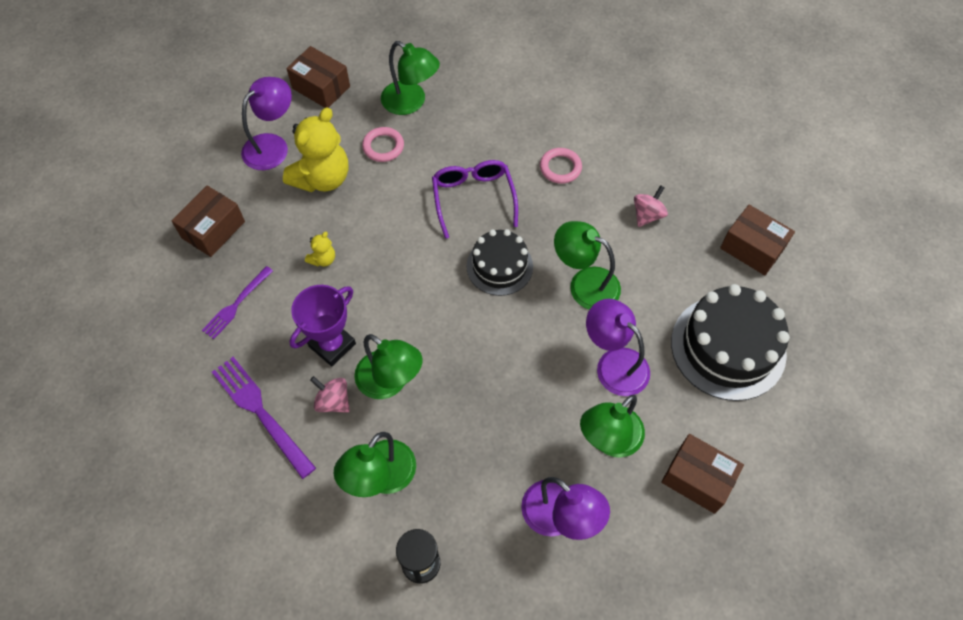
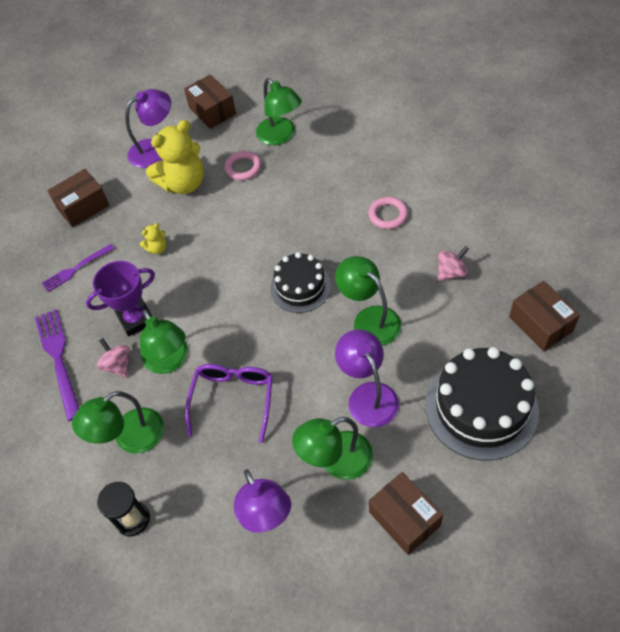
camera: 25 degrees right, 5 degrees down
purple glasses [432,160,518,239] -> purple glasses moved to [185,364,273,443]

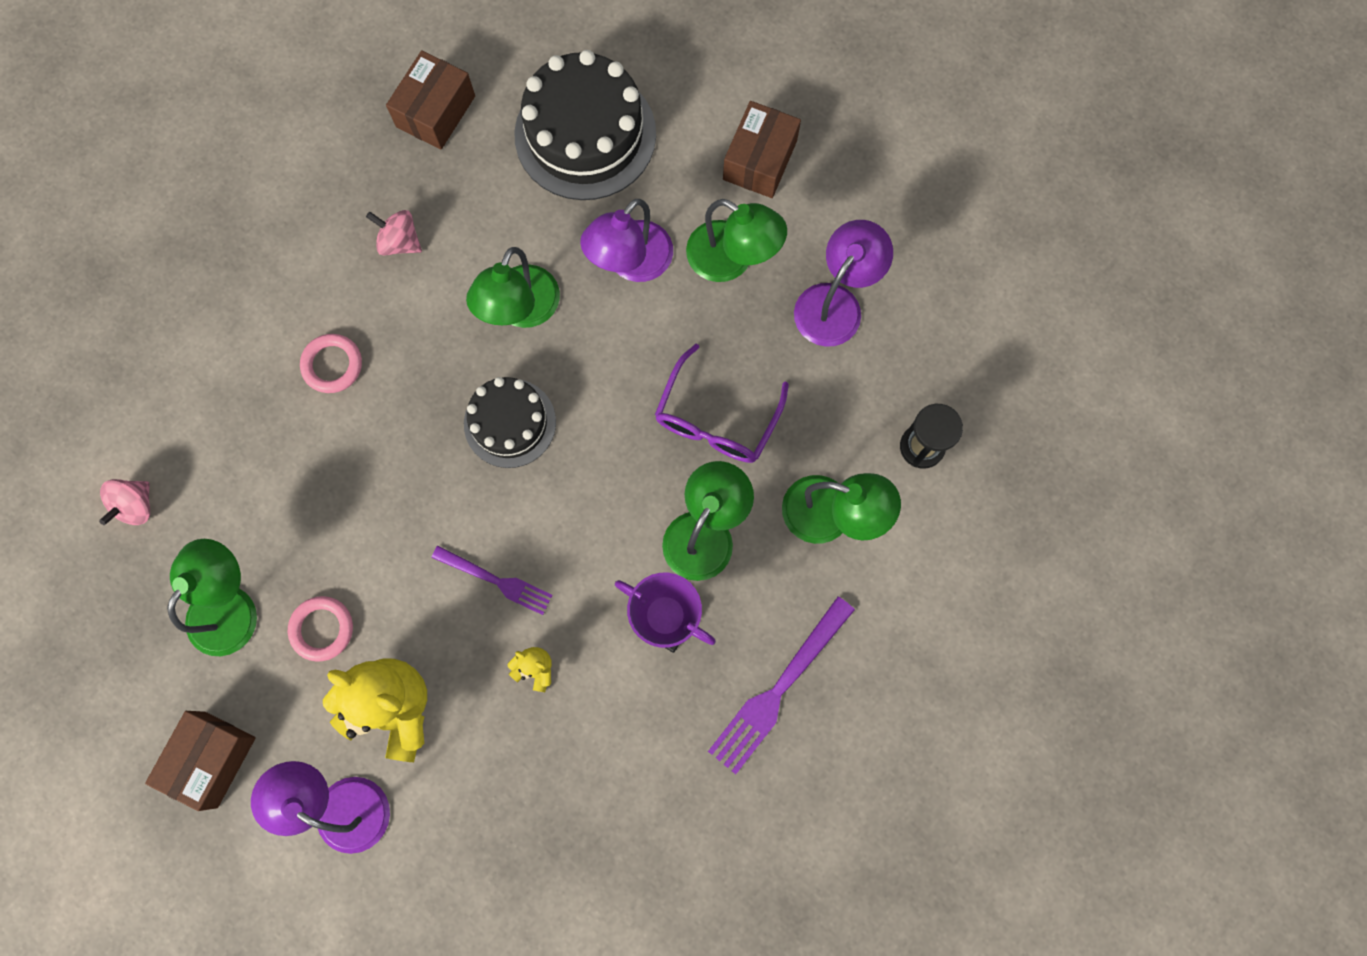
camera: 125 degrees left, 20 degrees up
purple fork [42,244,114,292] -> purple fork moved to [432,546,553,615]
brown box [47,169,109,227] -> none
pink spinning top [97,338,130,377] -> pink spinning top moved to [99,479,150,525]
purple glasses [185,364,273,443] -> purple glasses turned 45 degrees counterclockwise [655,344,789,463]

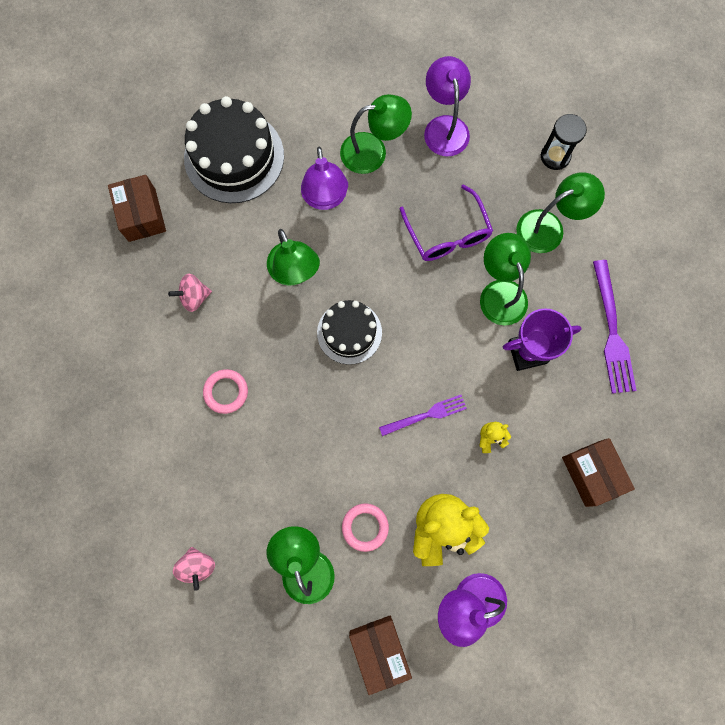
camera: 45 degrees left, 0 degrees up
brown box [723,101,801,198] -> brown box moved to [562,438,635,507]

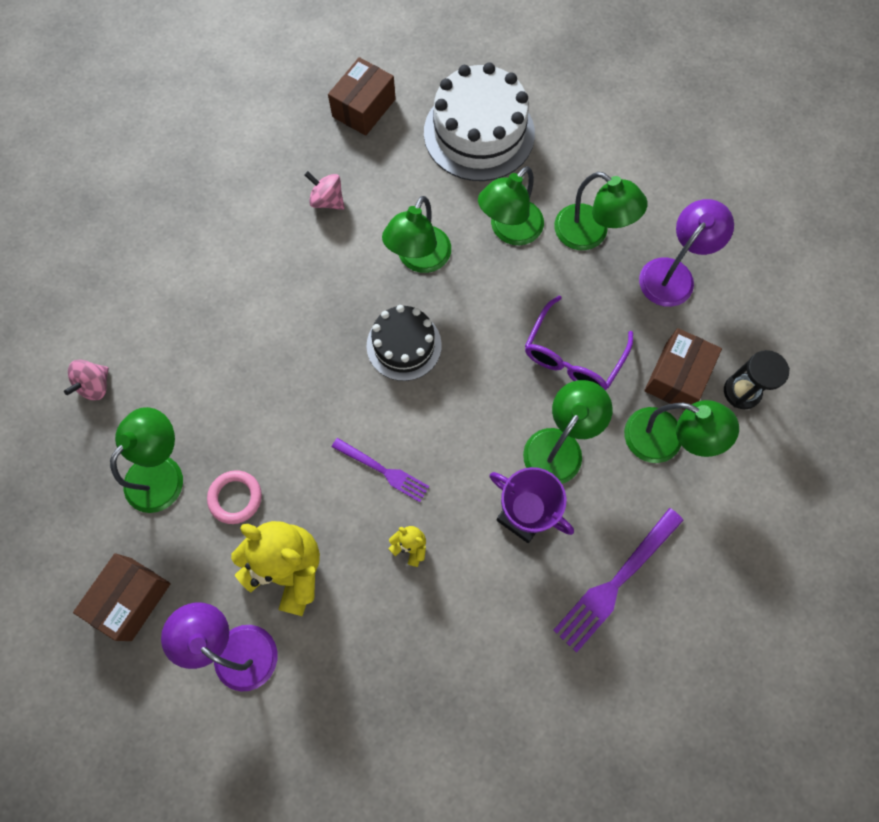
camera: 50 degrees right, 5 degrees down
black cake [184,96,284,203] -> white cake [424,62,535,181]
pink ring [203,369,248,414] -> none
purple lamp [301,147,348,210] -> green lamp [478,166,544,245]
brown box [562,438,635,507] -> brown box moved to [644,328,722,410]

